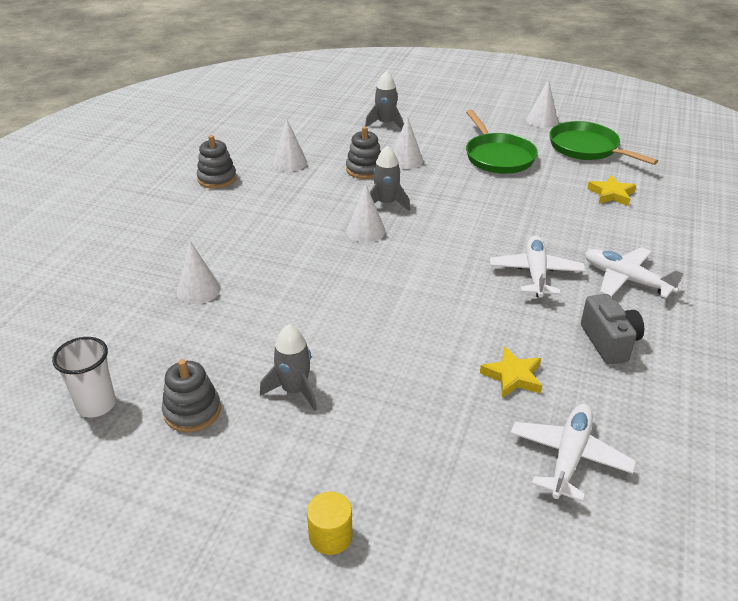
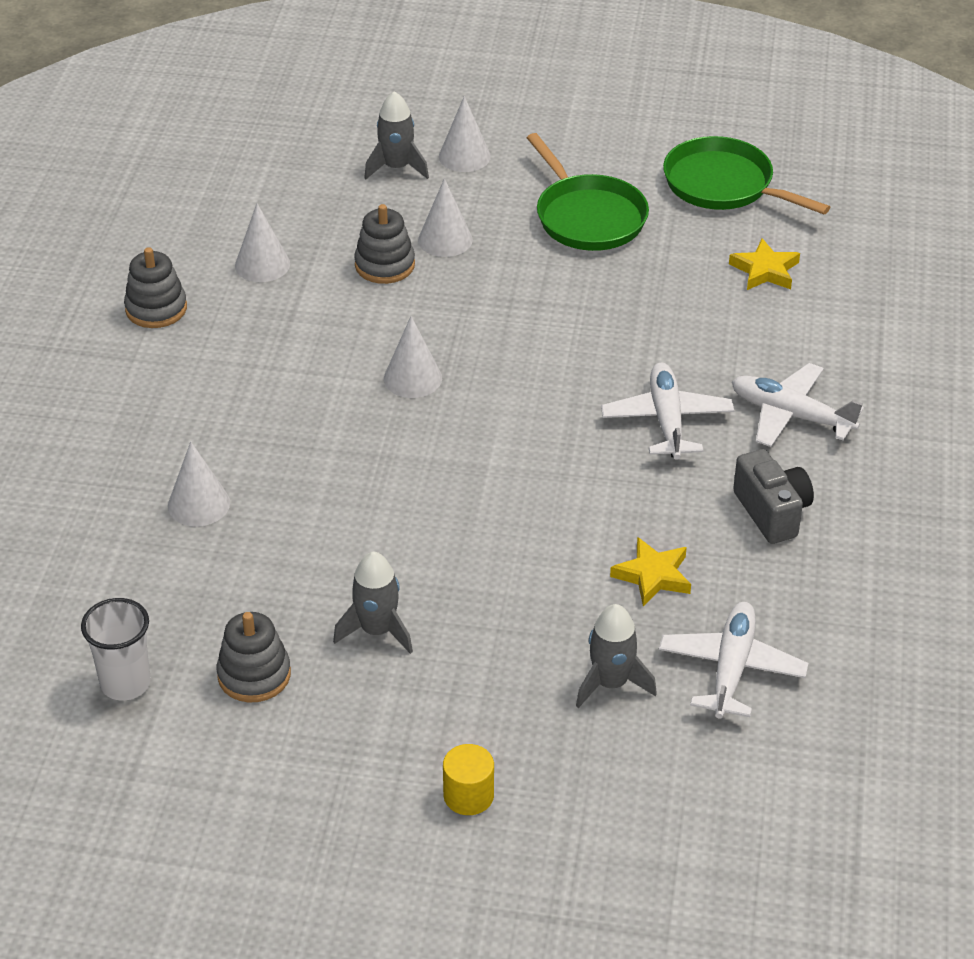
camera: 10 degrees left, 5 degrees up
grey rocket [370,145,410,211] -> grey rocket moved to [576,604,657,708]
white cone [526,79,558,128] -> white cone moved to [439,96,491,172]

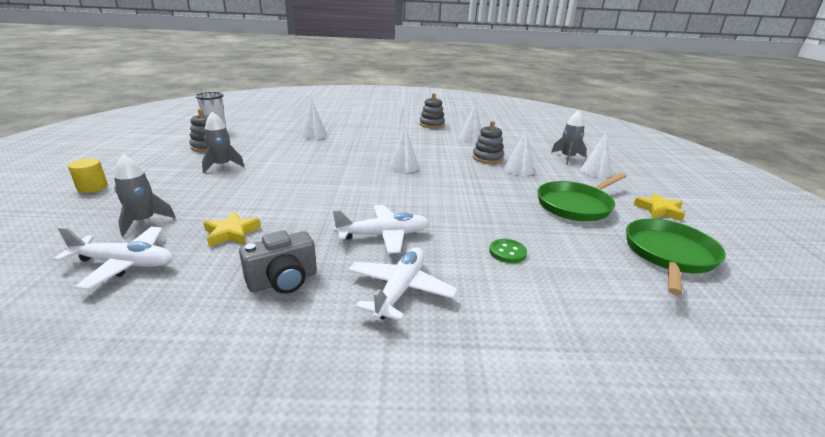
camera: 80 degrees right, 15 degrees down
yellow star [729,238,800,290] -> yellow star moved to [634,193,685,221]
none -> green button [489,239,527,263]

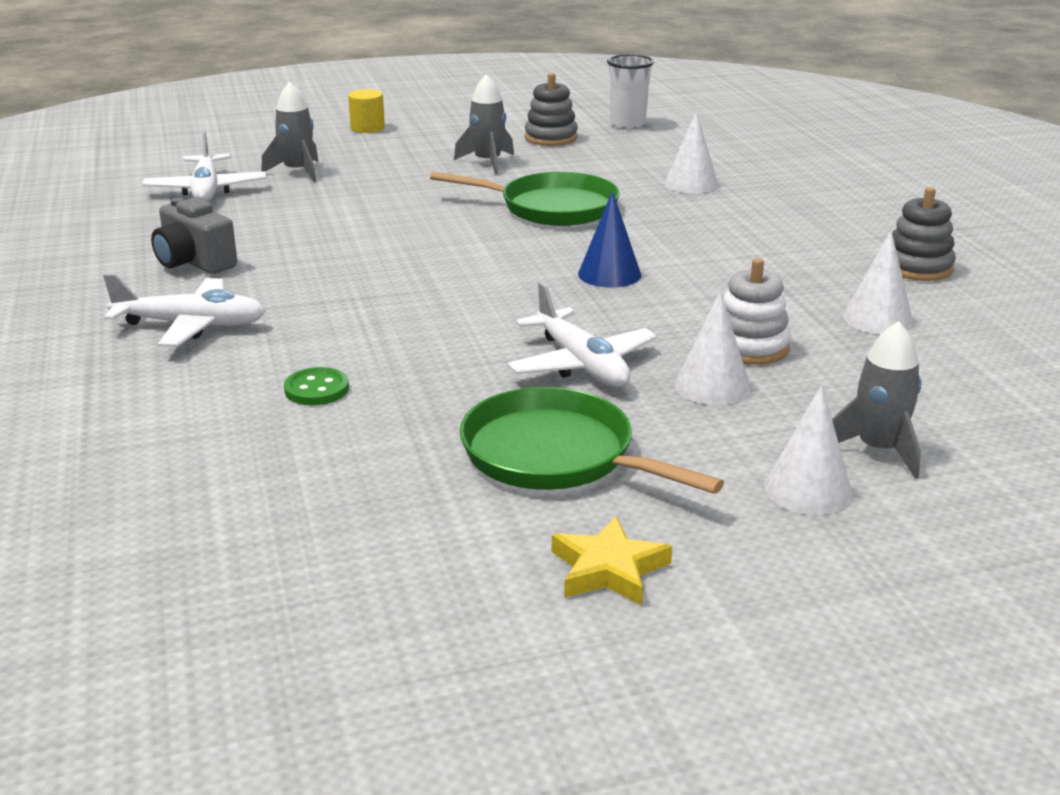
camera: 75 degrees right, 0 degrees up
yellow star [203,211,261,247] -> none
white plane [333,205,430,254] -> white plane moved to [507,282,657,387]
white cone [389,126,419,173] -> blue cone [578,191,641,288]
grey stacking toy [473,121,504,164] -> white stacking toy [723,258,791,365]
green pan [626,219,726,295] -> green pan moved to [430,172,620,226]

